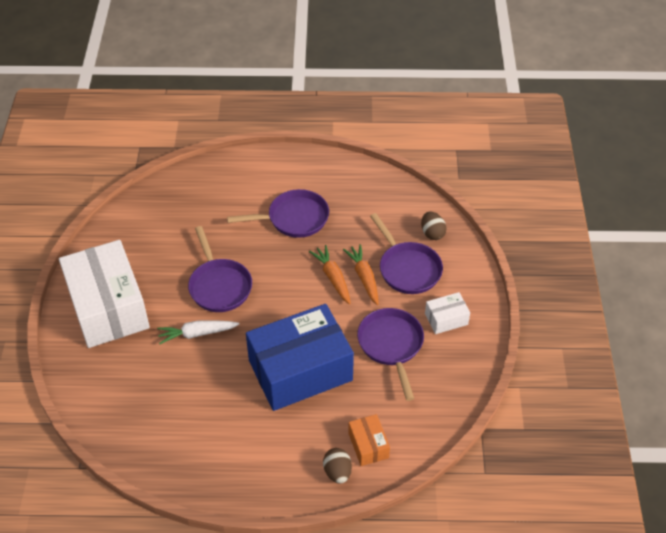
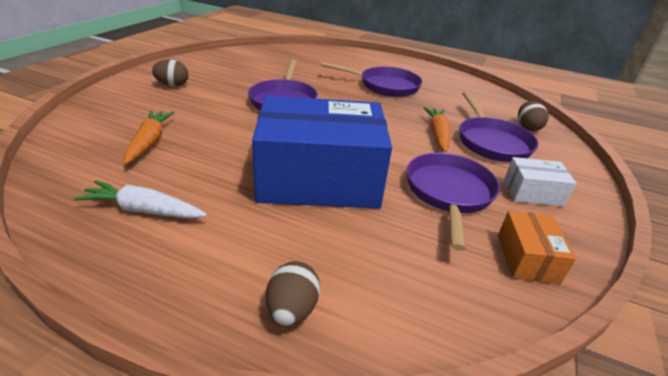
camera: 20 degrees right, 15 degrees down
white box [59,240,150,348] -> brown egg [152,59,188,86]
white carrot [157,320,239,344] -> white carrot moved to [74,180,207,219]
orange carrot [309,245,351,304] -> orange carrot moved to [124,110,175,165]
orange box [348,414,390,466] -> orange box moved to [498,211,576,284]

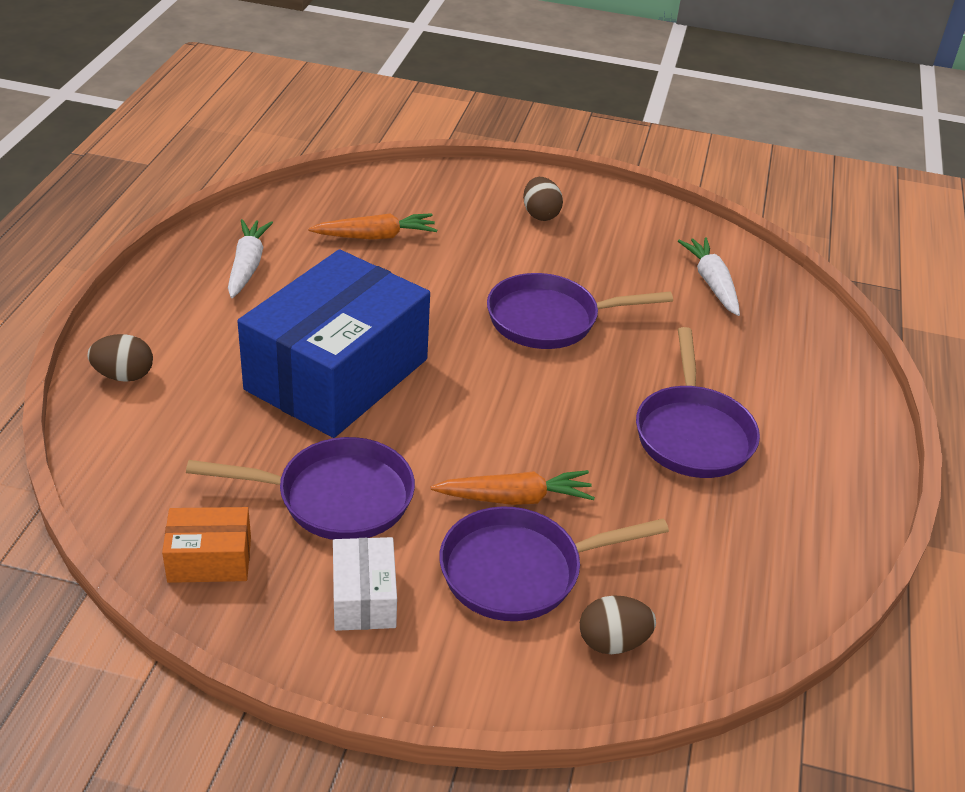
camera: 80 degrees right, 5 degrees up
blue box [252,95,392,209] -> blue box turned 45 degrees clockwise [237,249,430,438]
none -> white carrot [678,237,740,316]

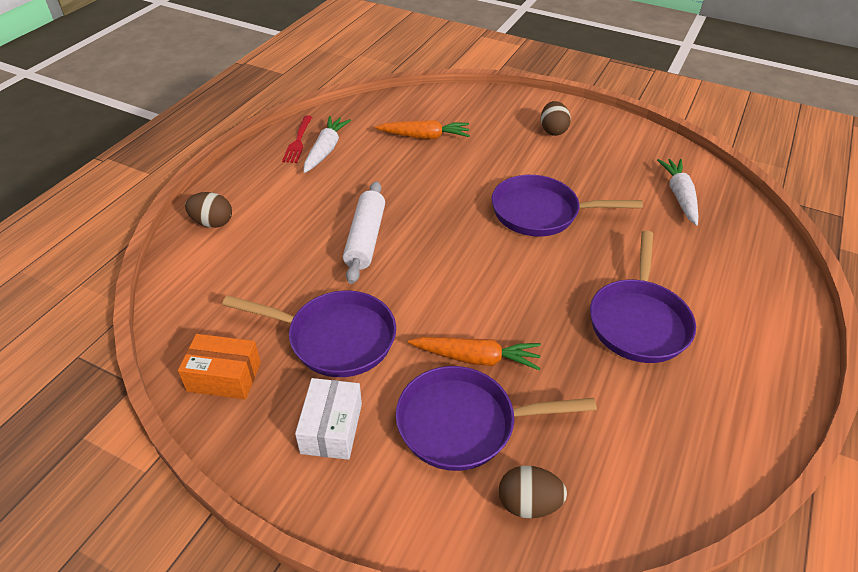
camera: 15 degrees right, 5 degrees up
blue box [237,249,430,438] -> white rolling pin [343,181,385,284]
none -> red fork [282,115,312,163]

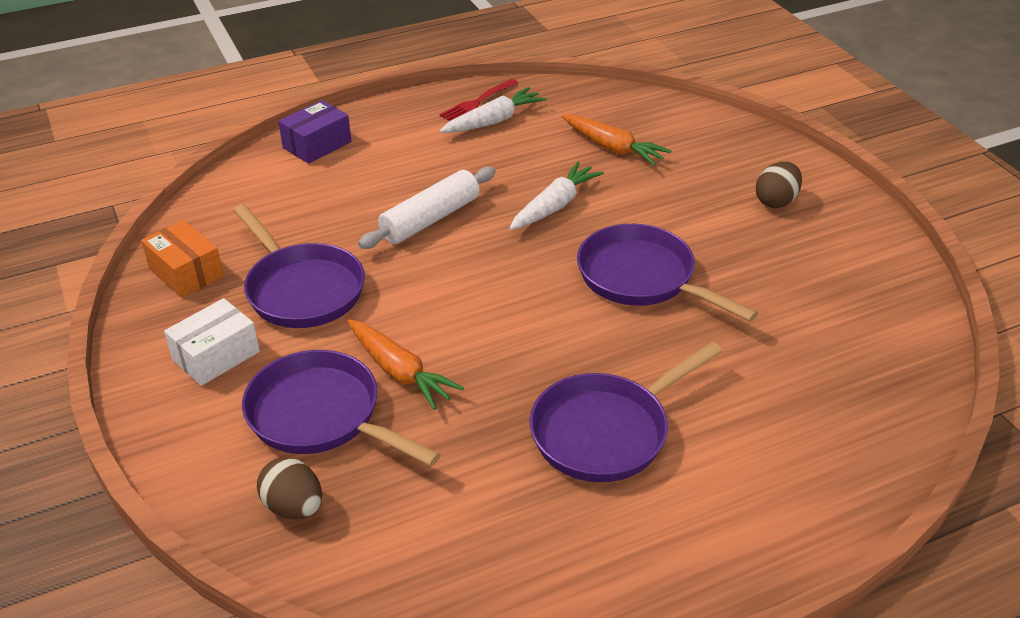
camera: 40 degrees right, 5 degrees down
brown egg [185,192,232,228] -> purple box [278,100,351,164]
white carrot [657,159,698,225] -> white carrot moved to [509,162,604,230]

